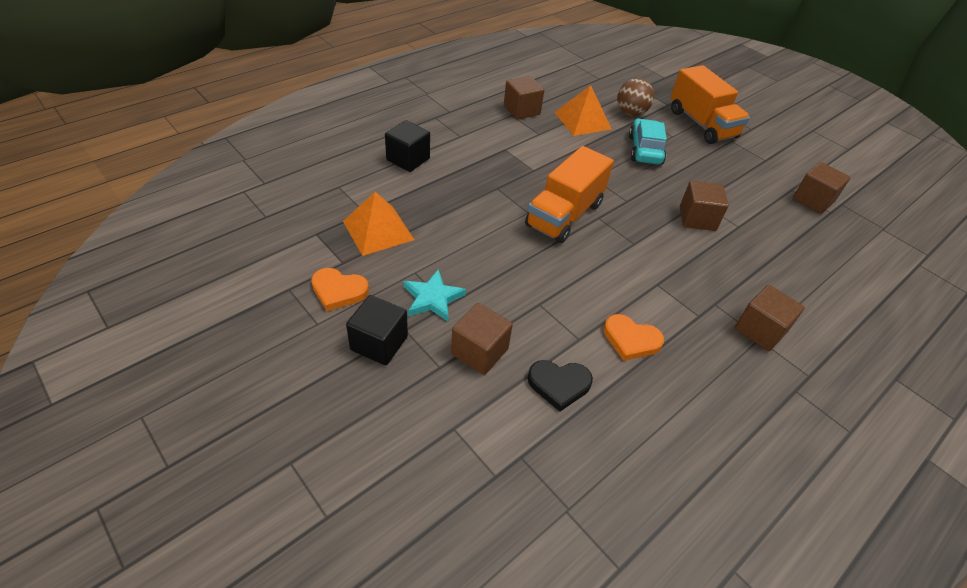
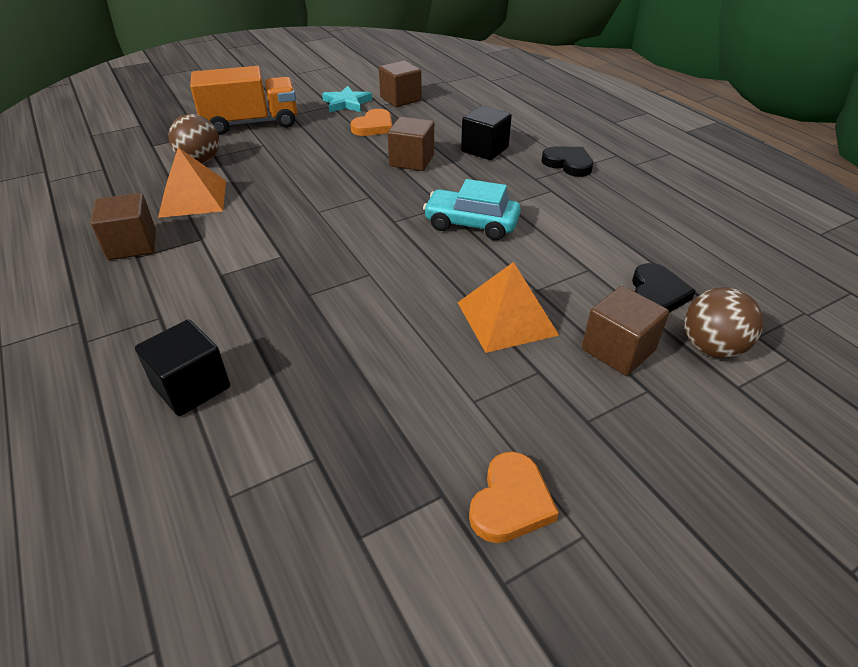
camera: 75 degrees left, 5 degrees down
orange pyramid [343,192,414,256] -> orange pyramid moved to [457,262,559,353]
black cube [346,295,408,365] -> black cube moved to [461,106,512,160]
turquoise star [404,269,466,321] -> turquoise star moved to [322,86,372,113]
orange truck [525,146,614,243] -> none
orange heart [603,314,664,361] -> orange heart moved to [351,109,392,136]
turquoise car [629,118,667,165] -> turquoise car moved to [423,179,521,240]
brown cube [735,285,805,351] -> black heart [542,147,593,177]
none -> brown ball [684,287,763,358]

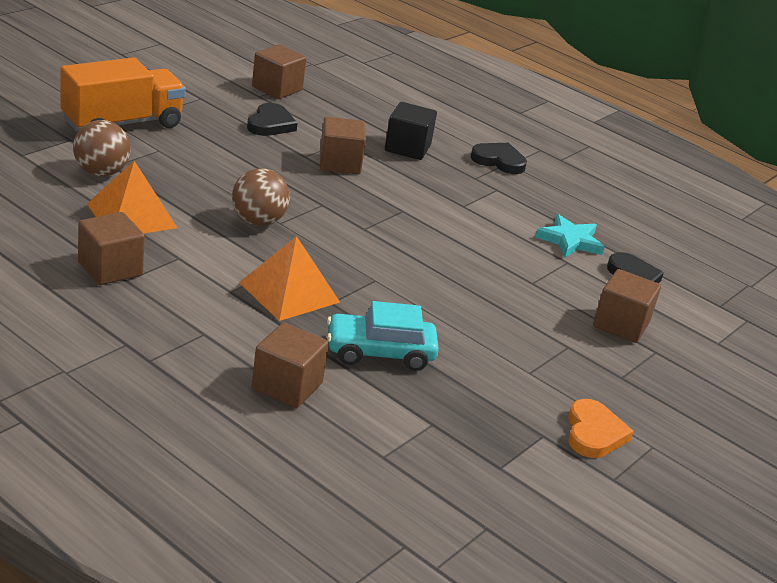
camera: 25 degrees left, 10 degrees down
black cube [135,319,230,416] -> brown cube [252,322,329,408]
turquoise star [322,86,372,113] -> turquoise star moved to [536,214,604,258]
orange heart [351,109,392,136] -> black heart [247,103,298,136]
turquoise car [423,179,521,240] -> turquoise car moved to [327,301,439,371]
orange pyramid [457,262,559,353] -> orange pyramid moved to [239,236,340,321]
brown ball [684,287,763,358] -> brown ball moved to [232,168,290,226]

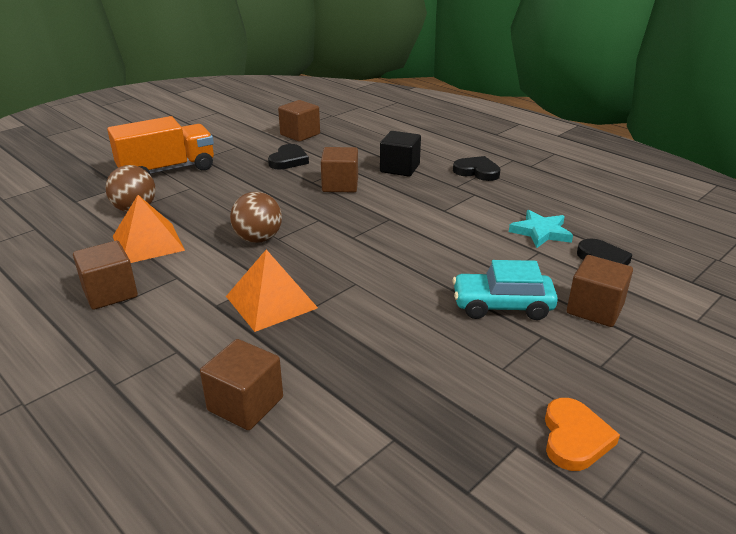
camera: 10 degrees right, 0 degrees up
turquoise car [327,301,439,371] -> turquoise car moved to [452,260,558,320]

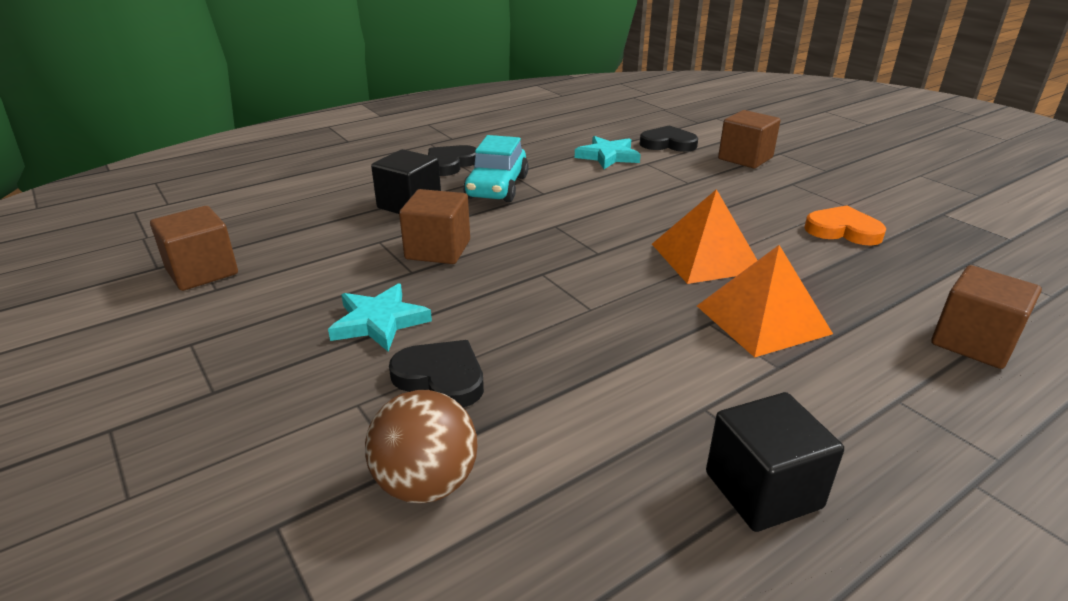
camera: 80 degrees left, 0 degrees up
brown cube [73,241,138,310] -> black cube [706,392,844,532]
orange truck [107,116,214,174] -> none
orange pyramid [113,195,185,263] -> orange pyramid moved to [652,189,758,284]
brown ball [230,192,282,243] -> none
black heart [268,144,309,170] -> black heart moved to [389,340,484,408]
turquoise car [452,260,558,320] -> turquoise car moved to [463,135,529,202]
orange heart [545,398,620,471] -> orange heart moved to [804,205,886,245]
none -> turquoise star [328,284,432,352]

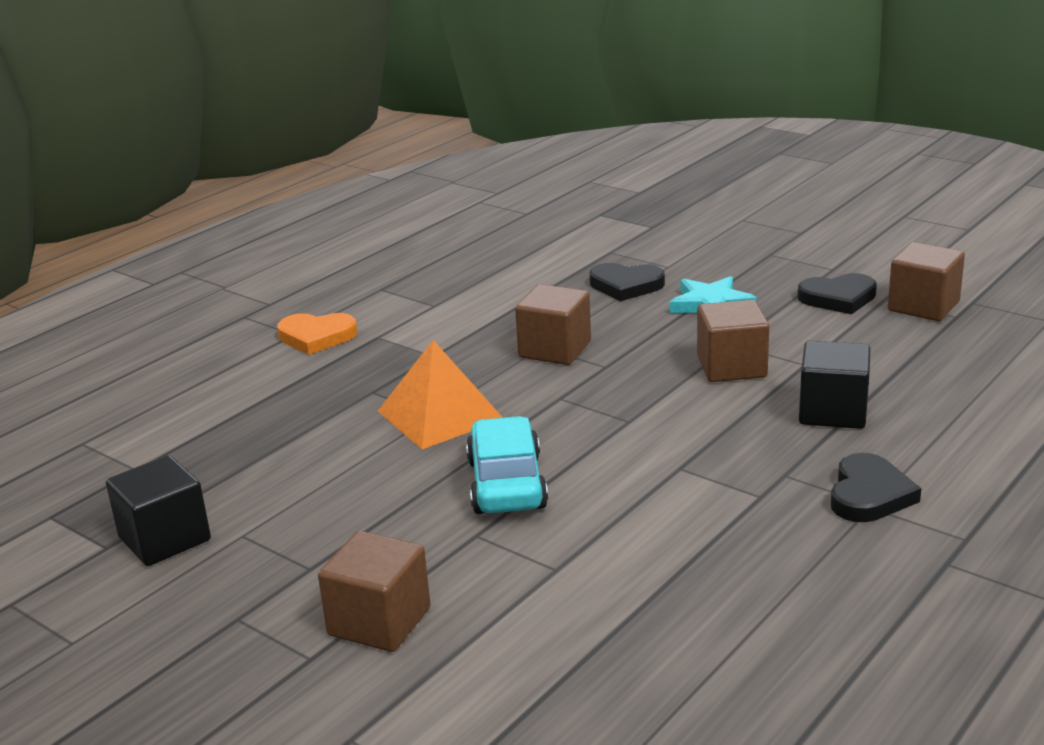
camera: 165 degrees right, 5 degrees down
brown ball [365,390,478,503] -> none
turquoise car [463,135,529,202] -> turquoise car moved to [466,416,548,514]
turquoise star [575,136,641,169] -> none
black heart [640,125,698,152] -> black heart moved to [798,273,877,314]
orange pyramid [697,245,833,358] -> none
black cube [706,392,844,532] -> black cube moved to [106,455,211,566]
orange heart [804,205,886,245] -> orange heart moved to [277,313,357,355]
brown cube [931,265,1042,369] -> brown cube moved to [515,284,591,365]

